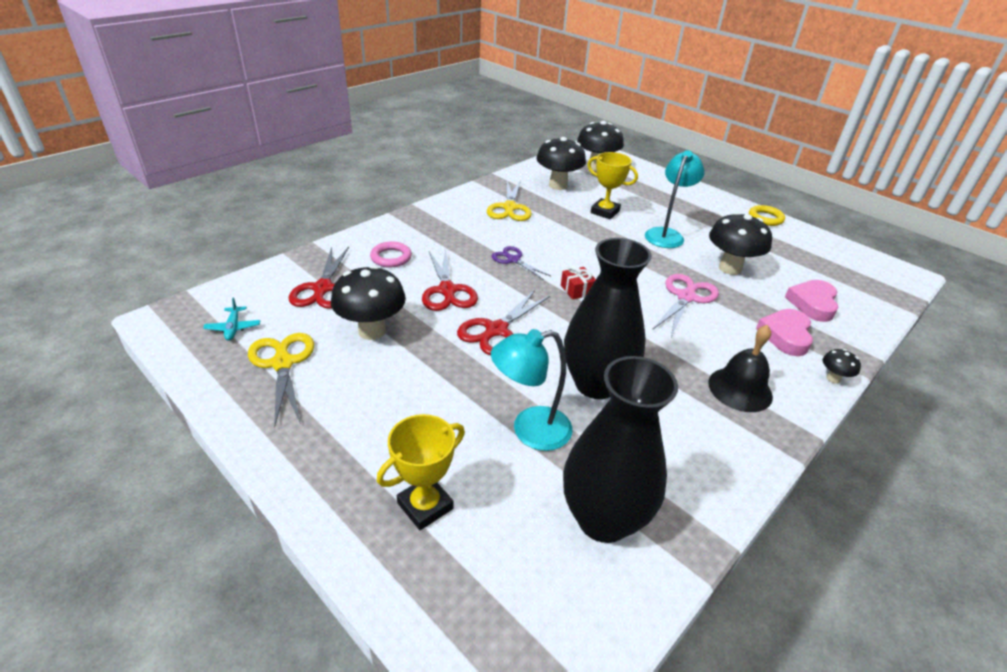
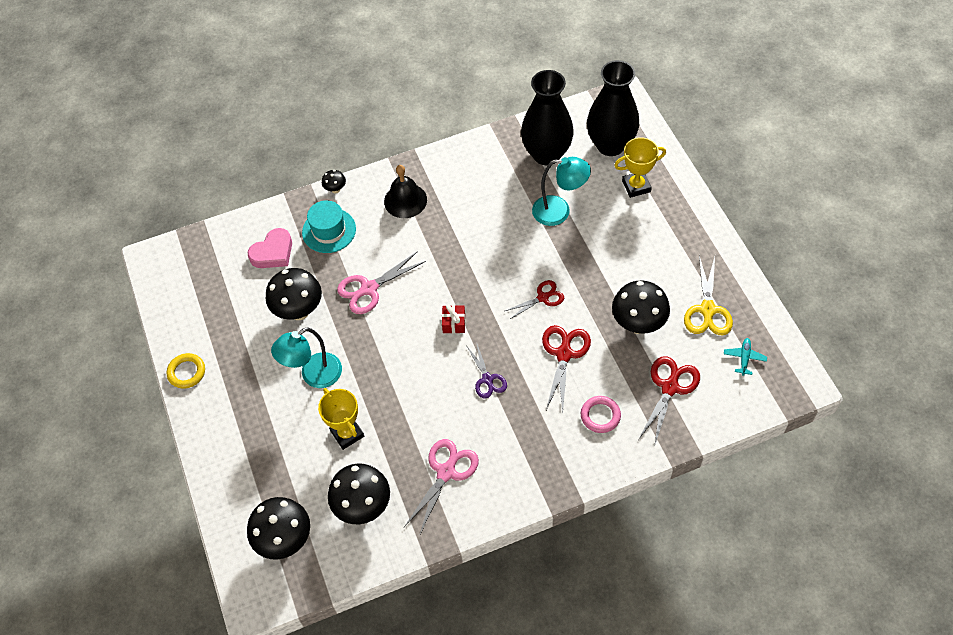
camera: 150 degrees left, 20 degrees up
red scissors [457,290,550,355] -> red scissors [505,280,564,320], size x0.65
yellow scissors [487,180,532,221] -> pink scissors [404,439,479,536]
black vase [564,238,652,399] -> black vase moved to [587,60,639,156]
pink heart [756,309,813,356] -> turquoise hat [302,200,356,253]

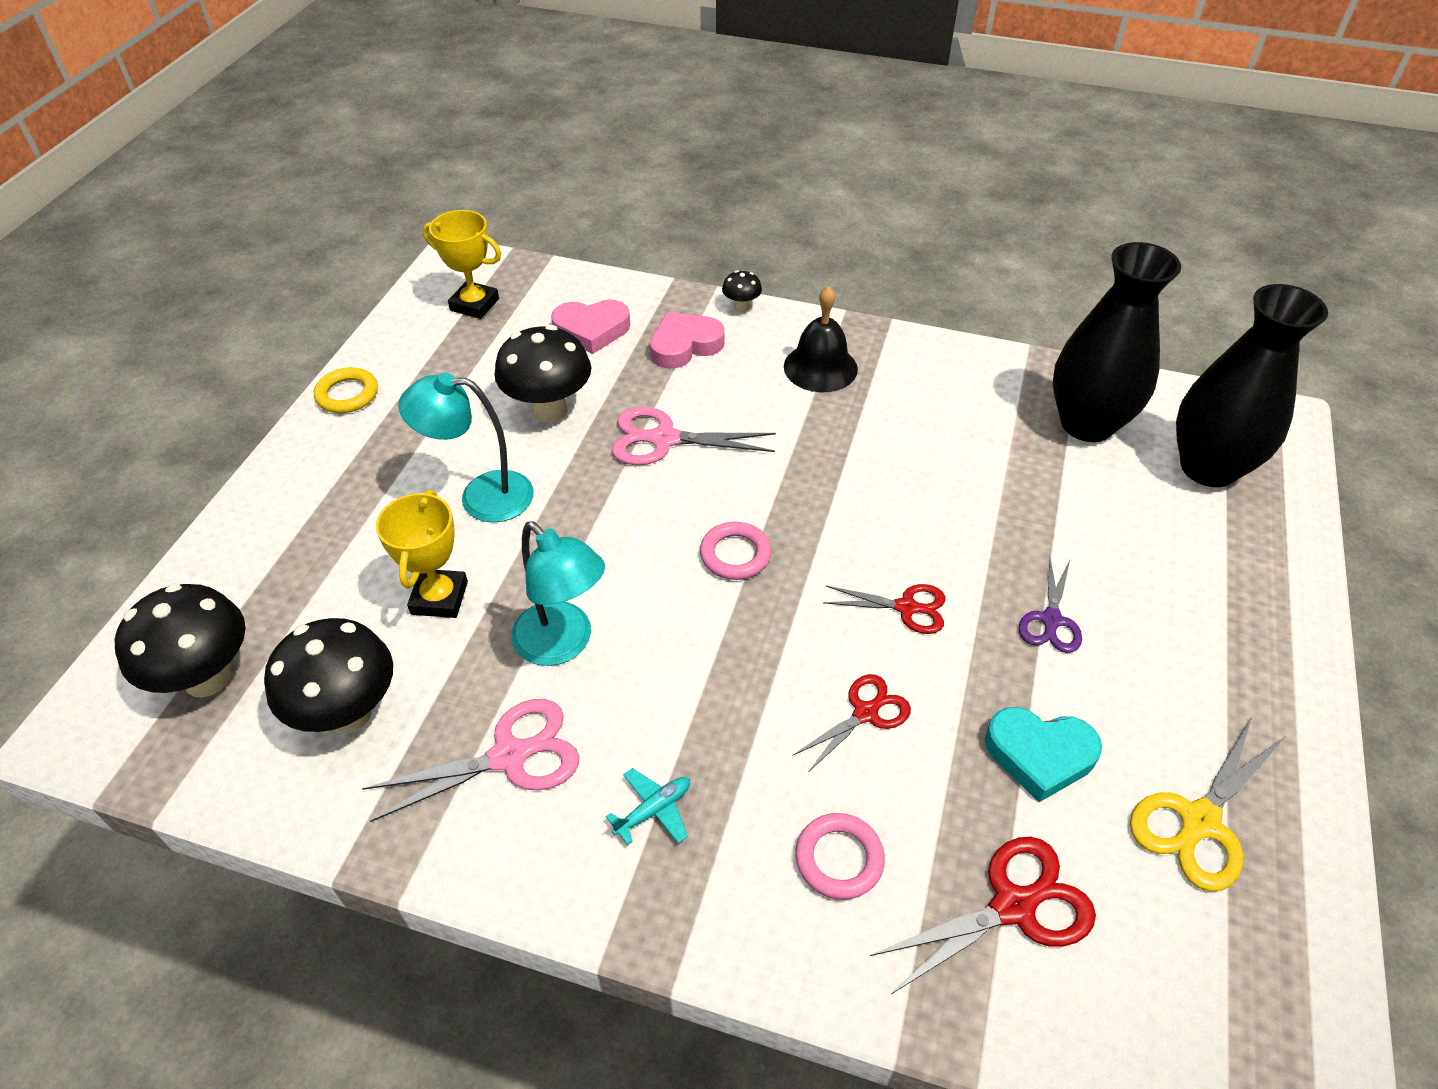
camera: 35 degrees right, 10 degrees down
turquoise hat [302,200,356,253] -> pink heart [650,312,725,369]
red gift [442,304,465,333] -> pink ring [700,522,771,580]
purple scissors [467,344,507,398] -> purple scissors moved to [1019,556,1082,653]
turquoise lamp [532,157,591,226] -> turquoise lamp moved to [511,521,605,666]
red scissors [542,325,591,413] -> red scissors [793,674,911,771], size x0.65
black mushroom [612,280,670,334] -> turquoise heart [985,707,1102,802]
yellow trophy [614,137,666,198] -> yellow trophy moved to [423,210,501,319]
turquoise plane [724,338,767,376] -> turquoise plane moved to [606,768,690,845]

